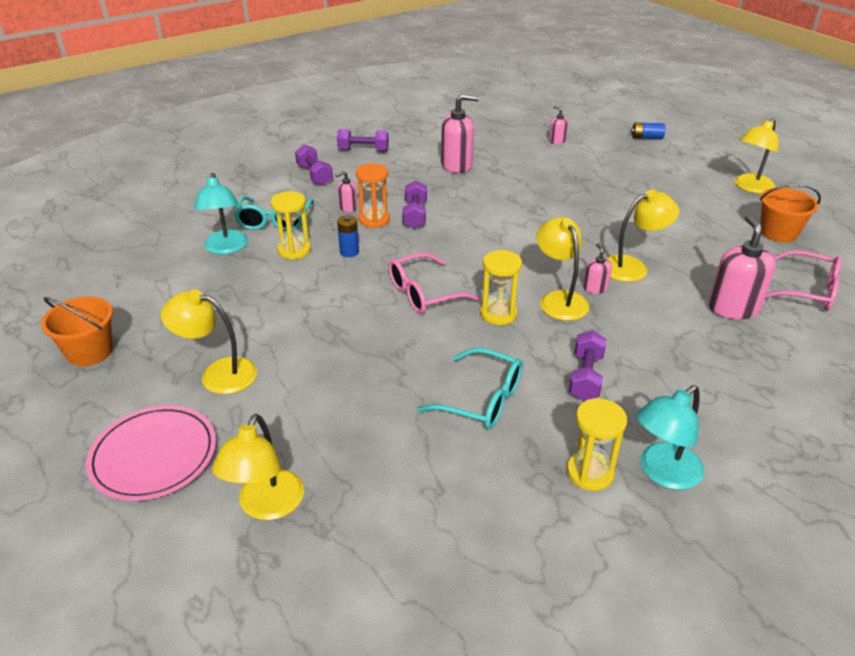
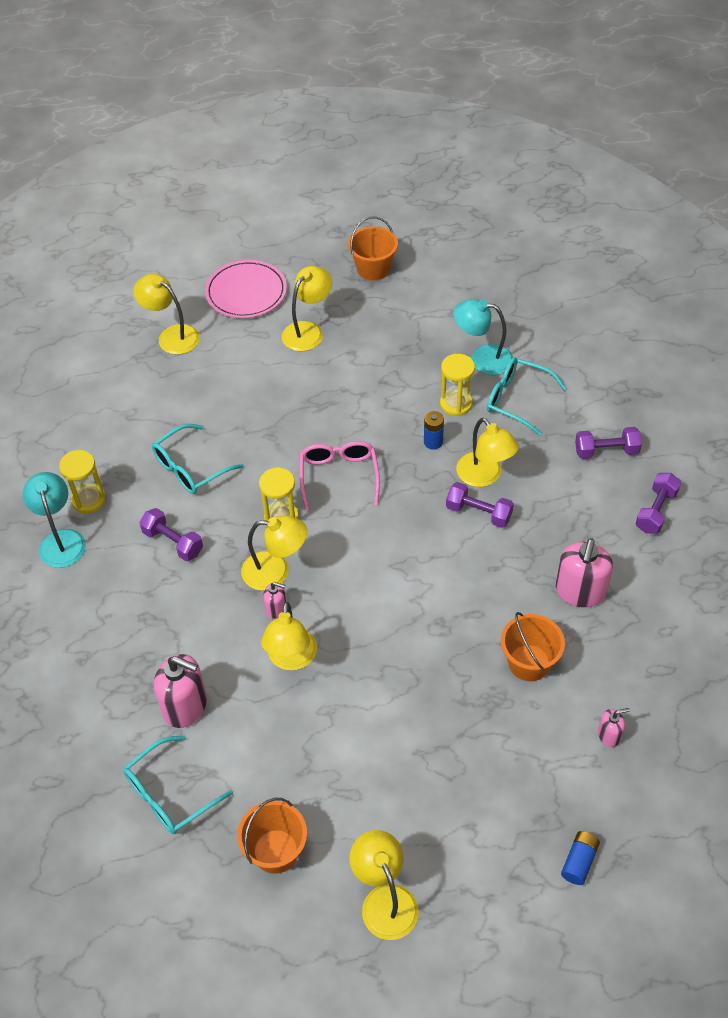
camera: 115 degrees right, 15 degrees up
pink soap dispenser [335,171,357,212] -> none
orange hourglass [356,163,390,228] -> yellow lamp [456,418,519,487]
pink glasses [765,250,842,311] -> turquoise glasses [123,736,233,834]
none -> orange bucket [501,612,565,681]

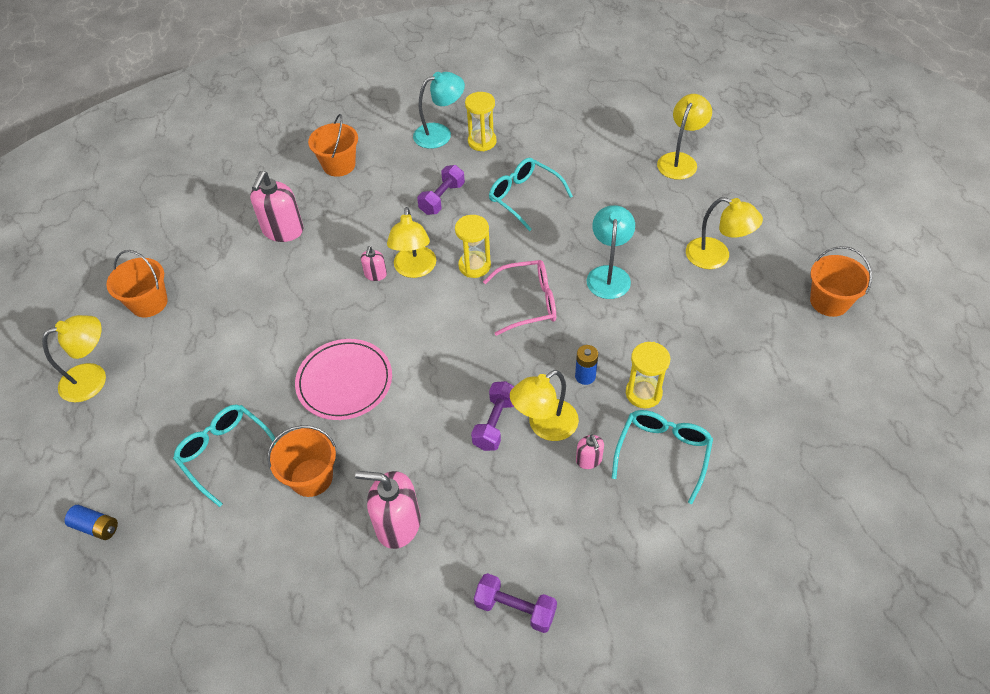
camera: 85 degrees right, 0 degrees up
turquoise glasses [123,736,233,834] -> turquoise glasses moved to [173,404,278,507]
pink plate [205,260,287,318] -> pink plate moved to [295,339,392,420]
yellow lamp [261,602,317,671] -> none
turquoise lamp [453,299,513,375] -> turquoise lamp moved to [587,205,635,299]
purple dumbbell [575,427,642,459] -> none
pink soap dispenser [598,708,630,747] -> pink soap dispenser moved to [576,435,604,469]
none -> orange bucket [308,114,358,177]

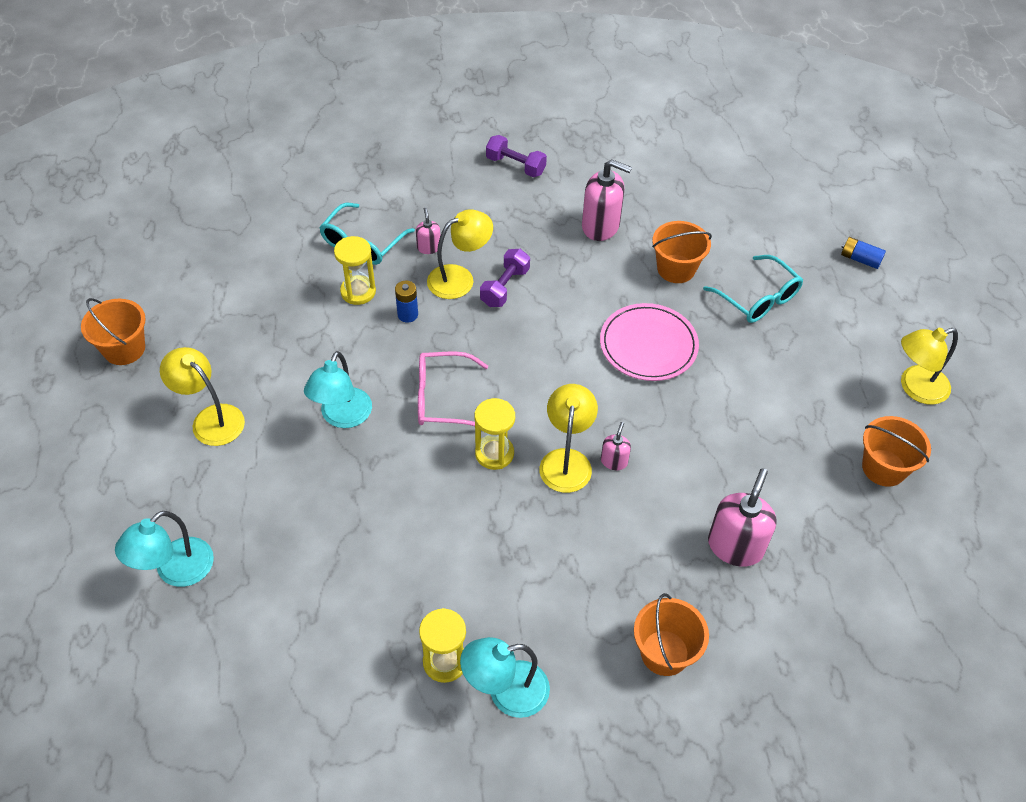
camera: 175 degrees left, 0 degrees up
purple dumbbell [417,165,465,215] -> none
turquoise glasses [489,158,573,231] -> none
yellow lamp [657,94,712,180] -> turquoise lamp [115,511,214,587]

